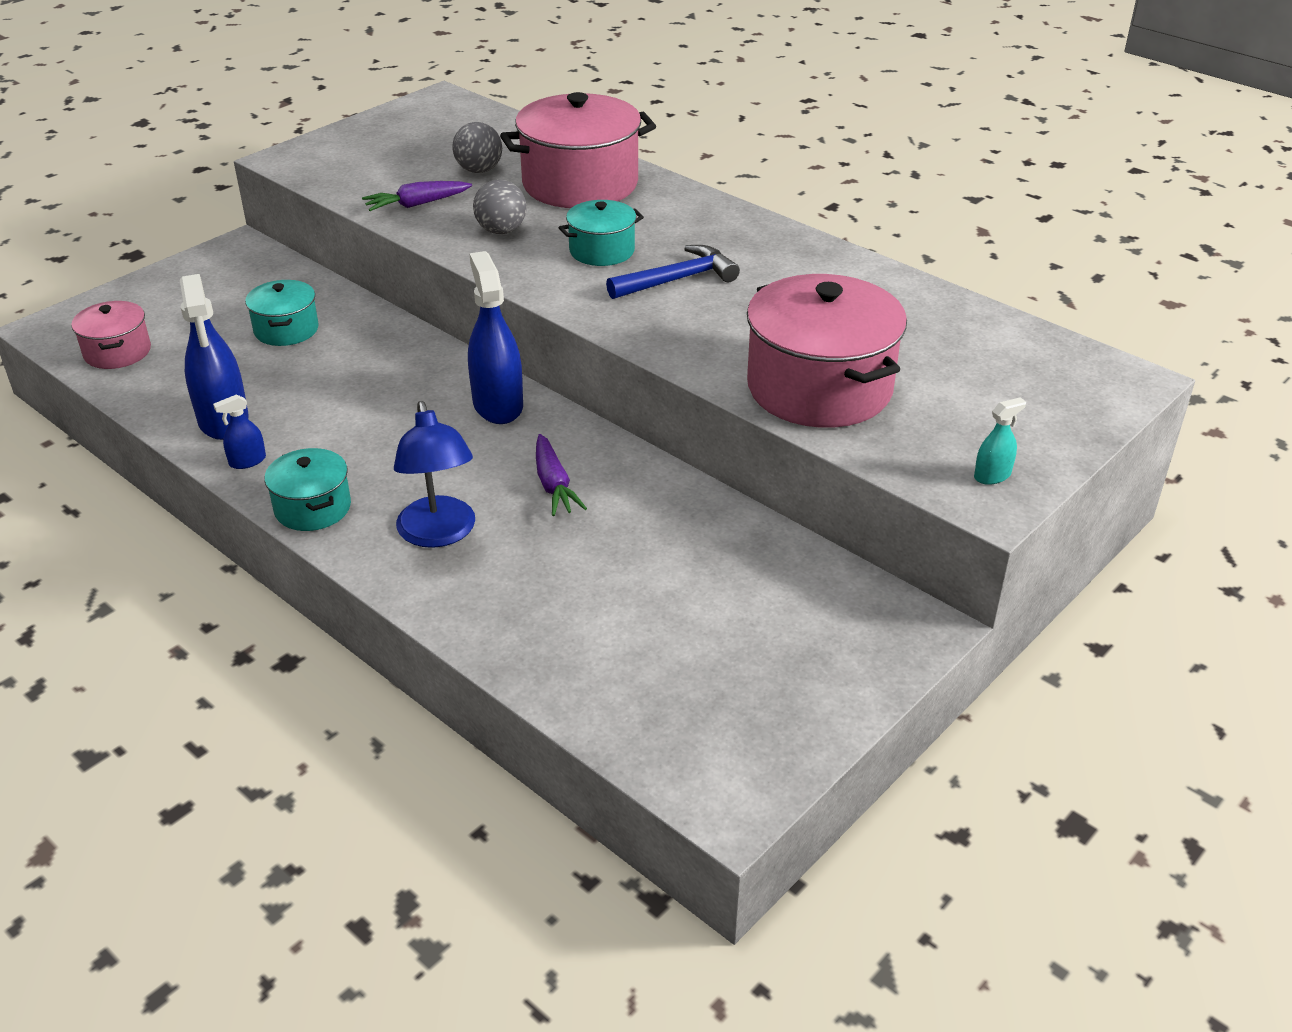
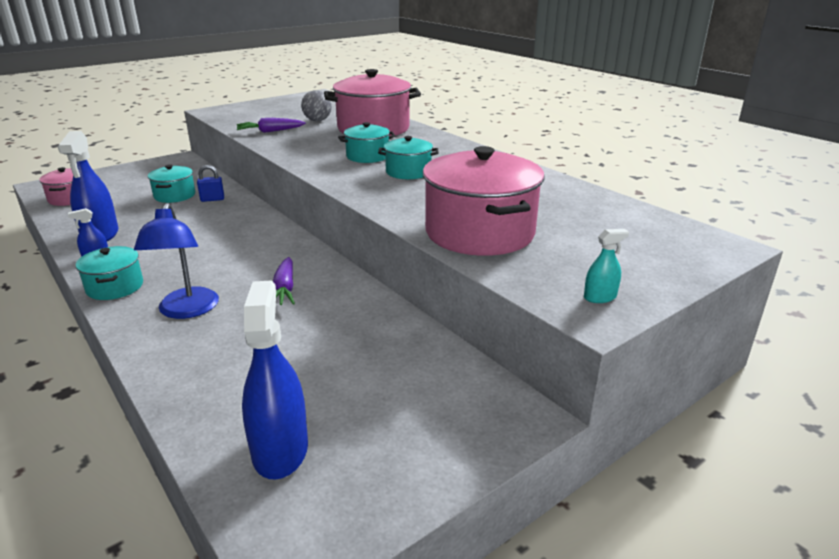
camera: 10 degrees right, 10 degrees down
blue spray bottle [468,251,523,424] -> blue spray bottle moved to [242,280,308,479]
grey ball [473,180,527,234] -> none
blue hammer [606,245,740,299] -> turquoise pot [378,136,438,179]
none -> blue padlock [197,165,224,202]

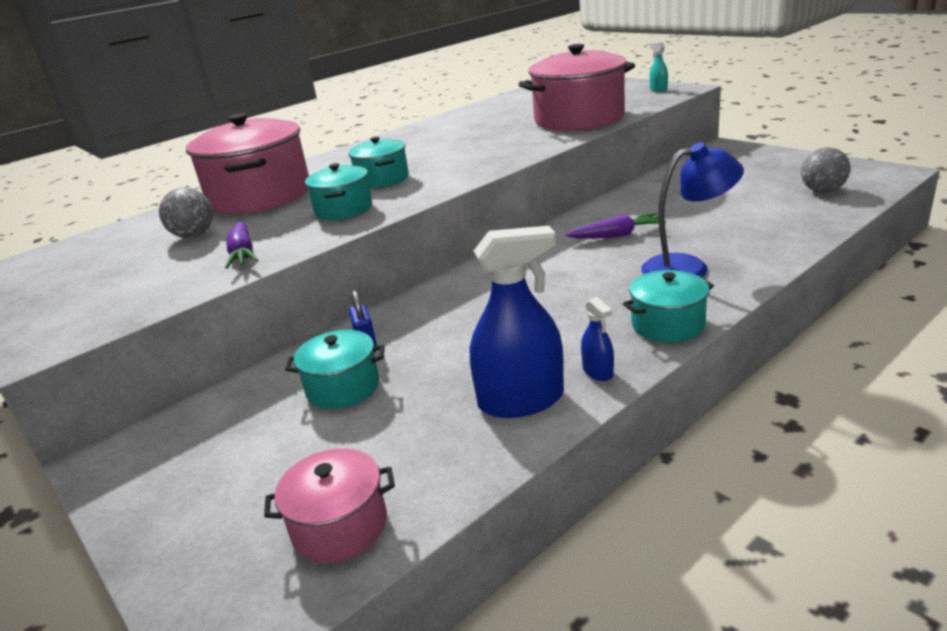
camera: 90 degrees left, 0 degrees up
blue spray bottle [242,280,308,479] -> grey ball [801,147,851,193]
turquoise pot [378,136,438,179] -> turquoise pot moved to [305,163,372,220]

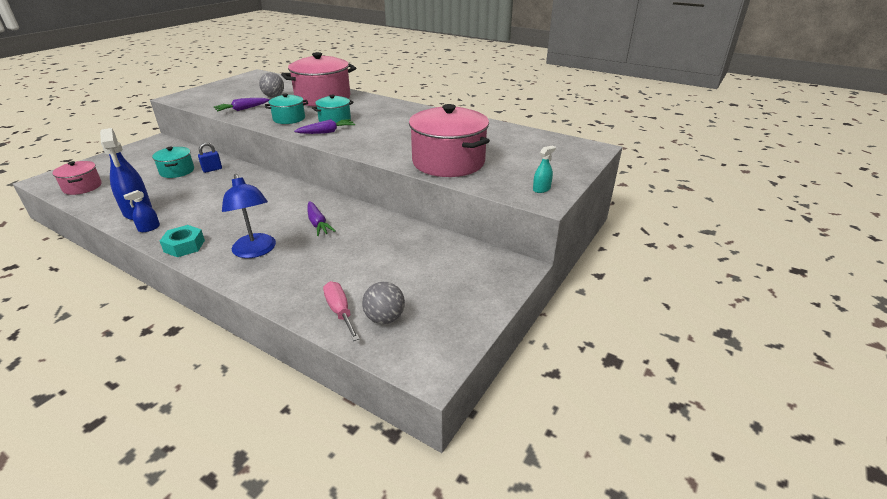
camera: 70 degrees right, 5 degrees up
turquoise pot [623,270,714,343] -> turquoise nut [160,225,205,257]
none -> purple carrot [294,119,355,134]
none -> pink screwdriver [323,281,360,341]

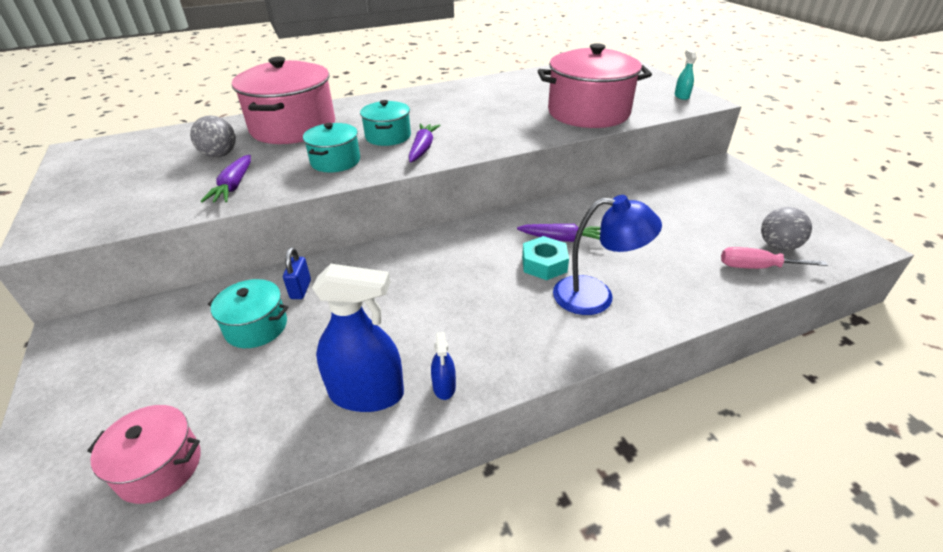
camera: 55 degrees left, 5 degrees up
turquoise nut [160,225,205,257] -> turquoise nut moved to [522,236,569,280]

